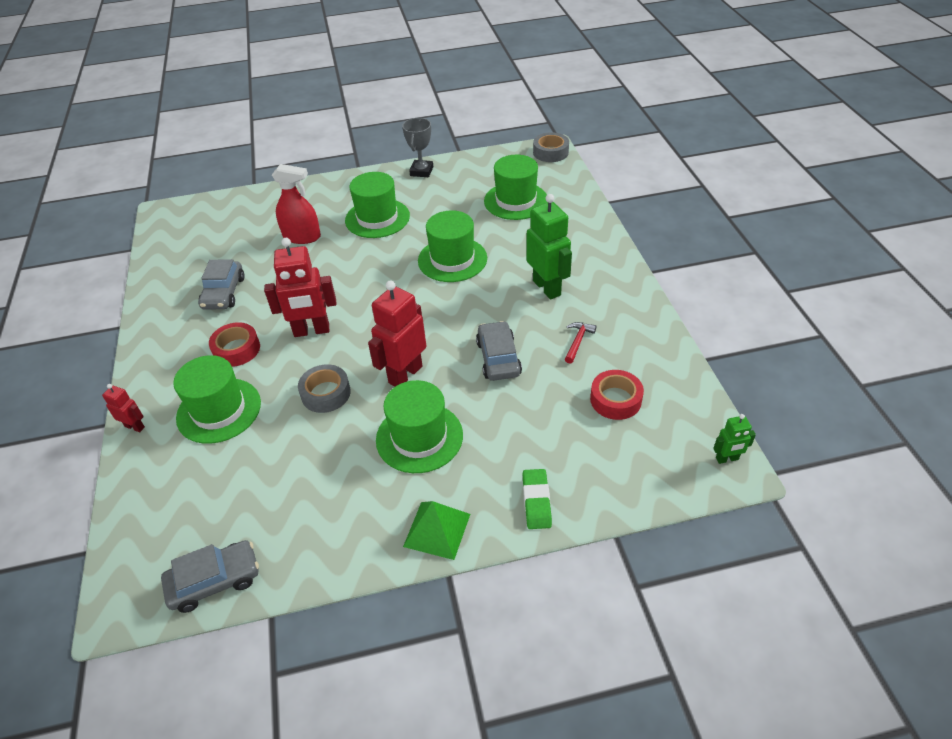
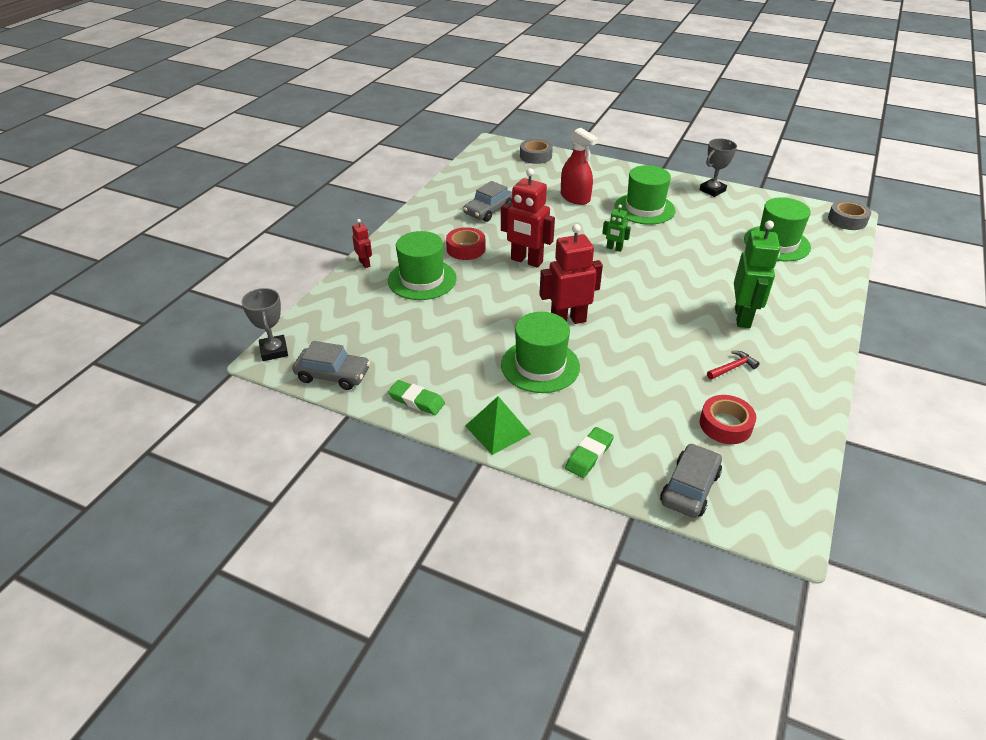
camera: 35 degrees right, 5 degrees down
grey tape [298,364,351,413] -> grey tape moved to [520,139,553,164]
green hat [418,210,487,282] -> none
grey car [476,321,522,381] -> grey car moved to [660,443,722,518]
green robot [713,414,756,464] -> green robot moved to [602,204,631,252]
none -> grey trophy [241,288,288,361]
none -> green eraser [388,380,445,415]

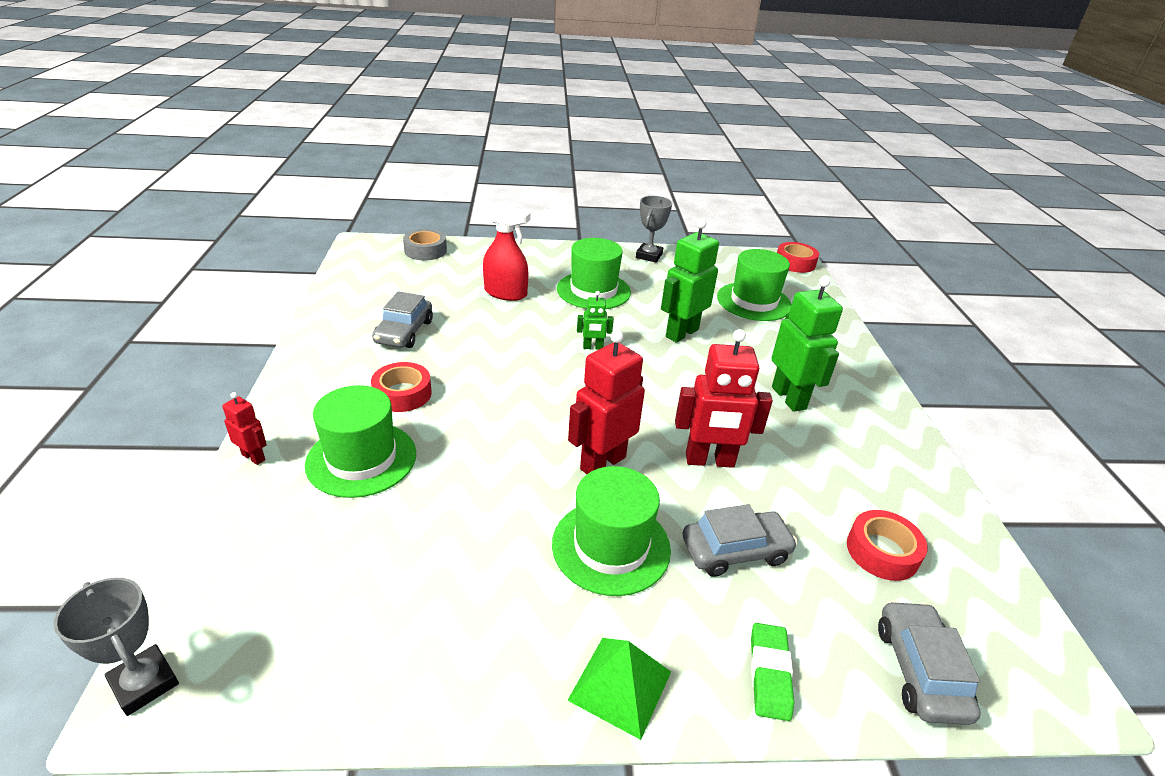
camera: 30 degrees left, 5 degrees down
grey car [293,341,370,390] -> grey car moved to [683,504,798,577]
green eraser [388,380,445,415] -> none
red robot [501,168,555,268] -> red robot moved to [675,329,773,468]
red hammer [707,351,760,380] -> none
grey tape [828,200,871,230] -> red tape [777,242,819,273]
none -> green robot [661,219,719,343]

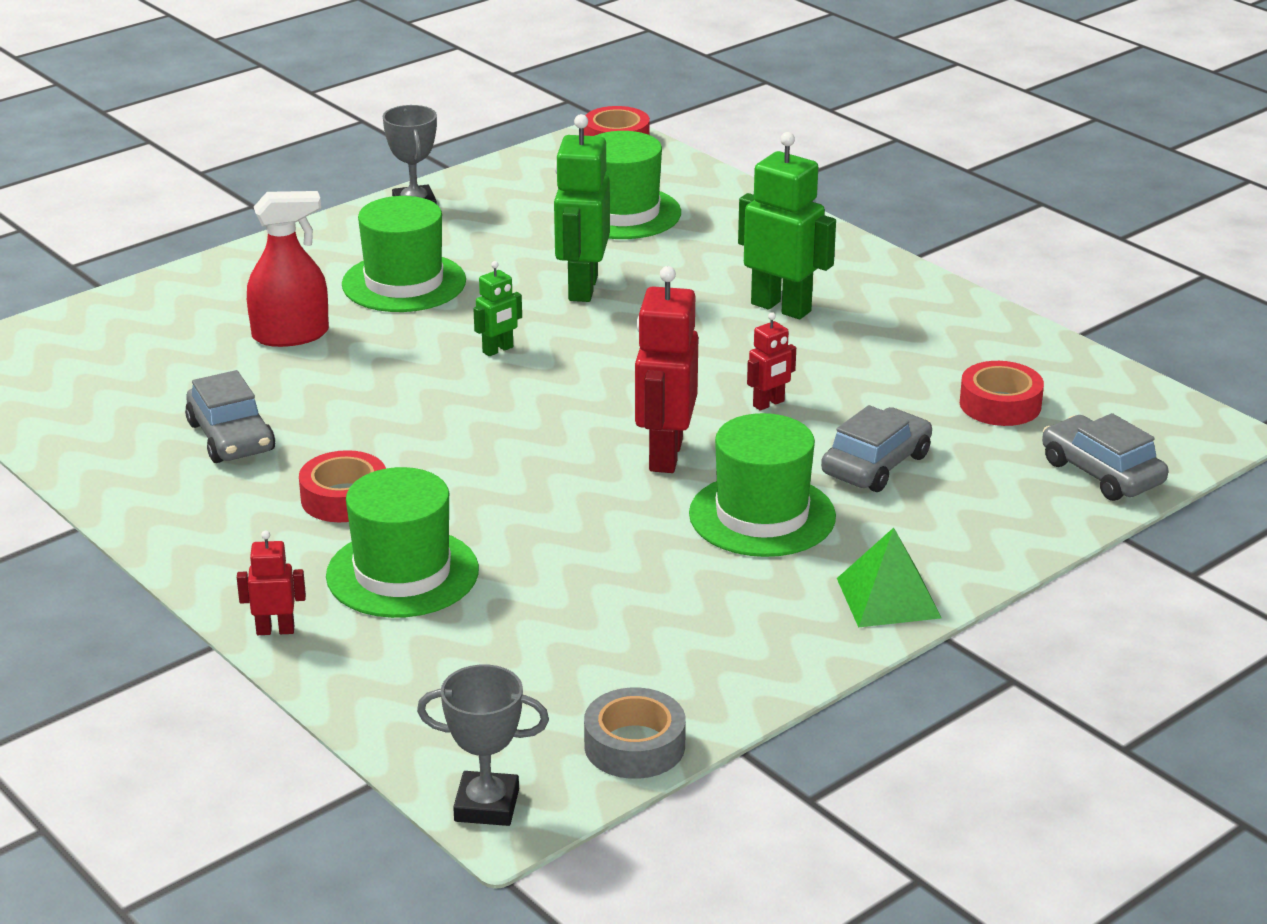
camera: 35 degrees left, 5 degrees down
grey tape [403,229,447,260] -> grey tape moved to [584,688,686,779]
red robot [675,329,773,468] -> red robot [747,312,796,411], size x0.51
green eraser [751,623,794,721] -> none

